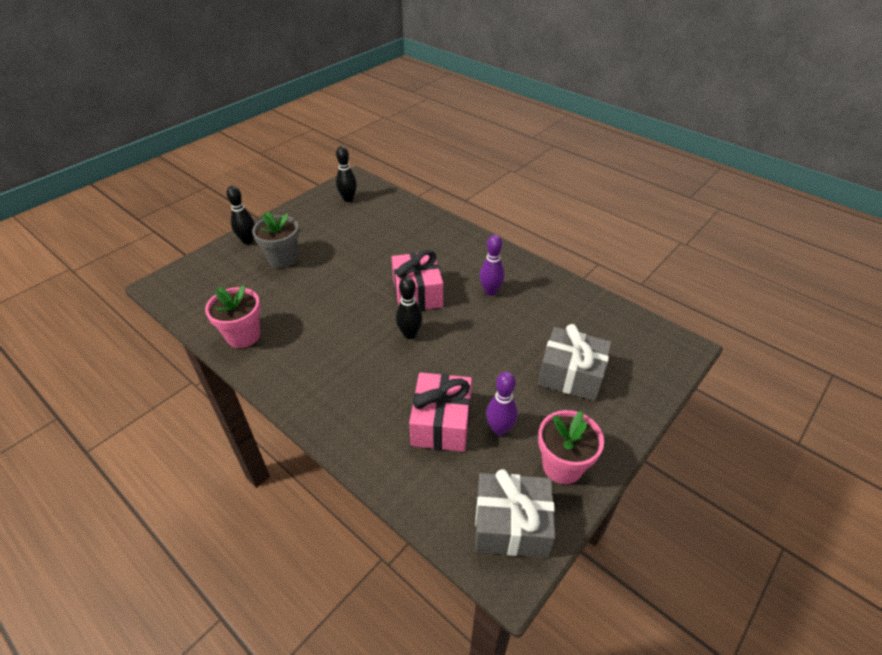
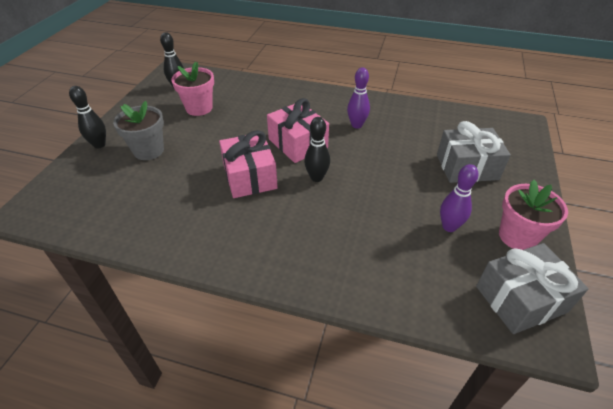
camera: 25 degrees left, 0 degrees up
pink flower pot [205,285,261,348] -> pink flower pot moved to [171,62,214,116]
pink gift [409,372,472,452] -> pink gift moved to [219,130,278,198]

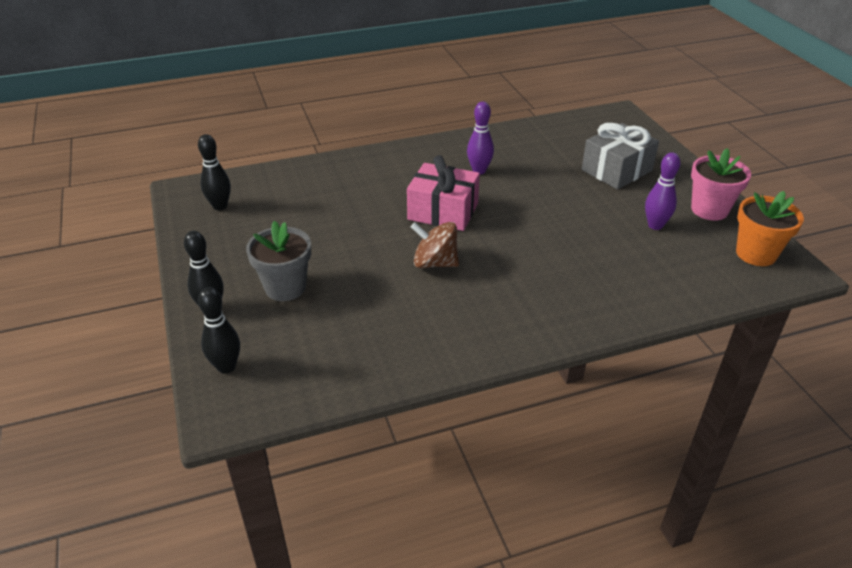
camera: 35 degrees left, 5 degrees down
pink flower pot [171,62,214,116] -> none
pink gift [219,130,278,198] -> brown spinning top [411,222,459,268]
black bowling pin [304,117,330,182] -> black bowling pin moved to [198,287,240,374]
grey gift [476,243,589,334] -> orange flower pot [736,191,804,266]

